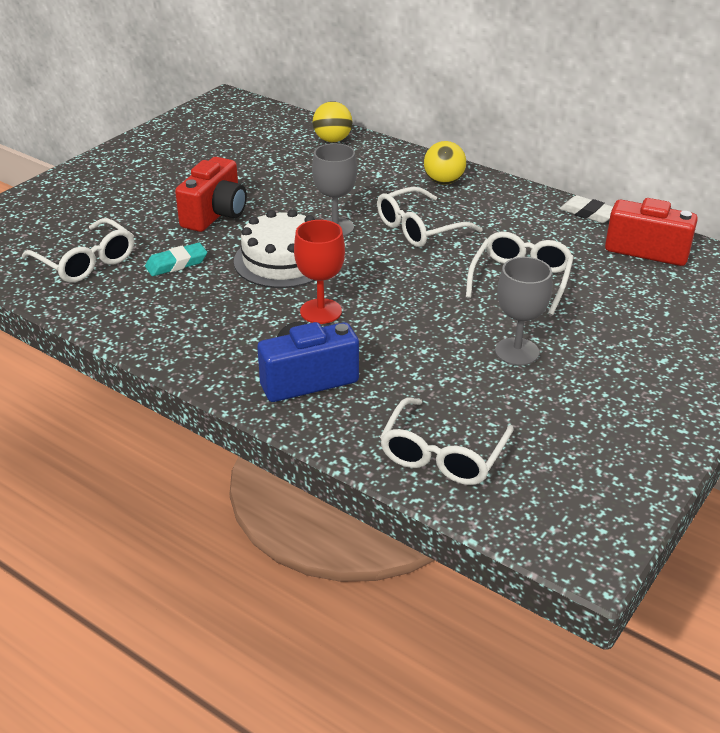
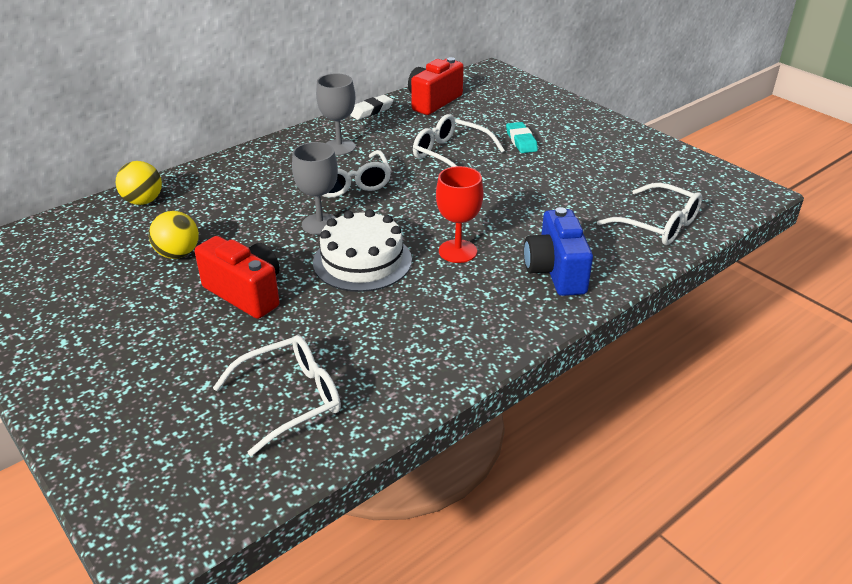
camera: 75 degrees left, 0 degrees up
turquoise eraser [145,243,207,276] -> turquoise eraser moved to [506,122,538,153]
yellow ball [424,141,466,184] -> yellow ball moved to [149,211,199,259]
grey goblet [495,257,552,366] -> grey goblet moved to [316,73,356,155]

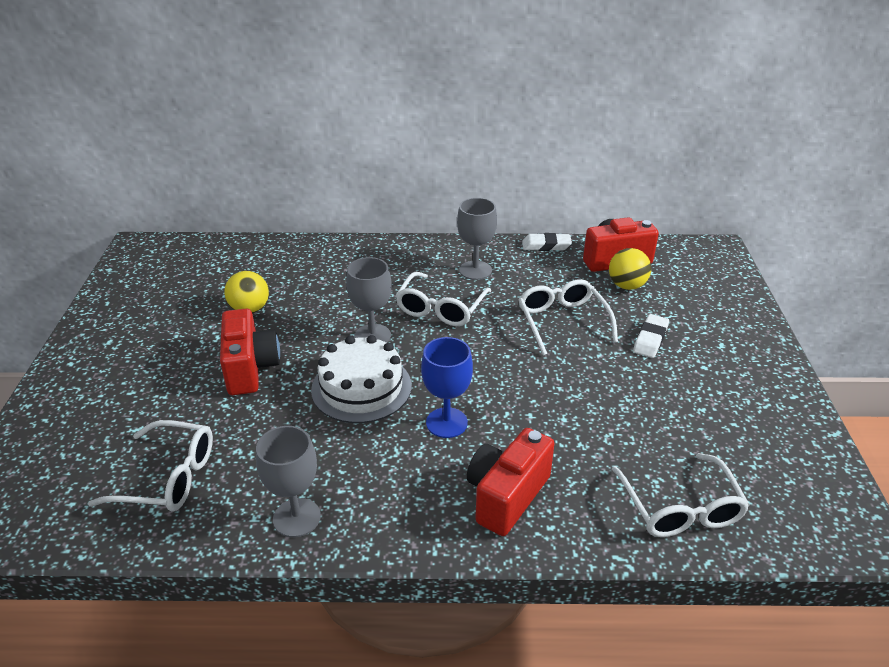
camera: 40 degrees right, 0 degrees up
yellow ball [116,161,162,205] -> yellow ball moved to [609,248,651,290]
red goblet [436,166,483,263] -> blue goblet [421,337,473,438]
turquoise eraser [506,122,538,153] -> white eraser [633,314,669,358]
blue camera [524,207,593,296] -> red camera [467,428,554,536]
none -> grey goblet [256,426,321,537]

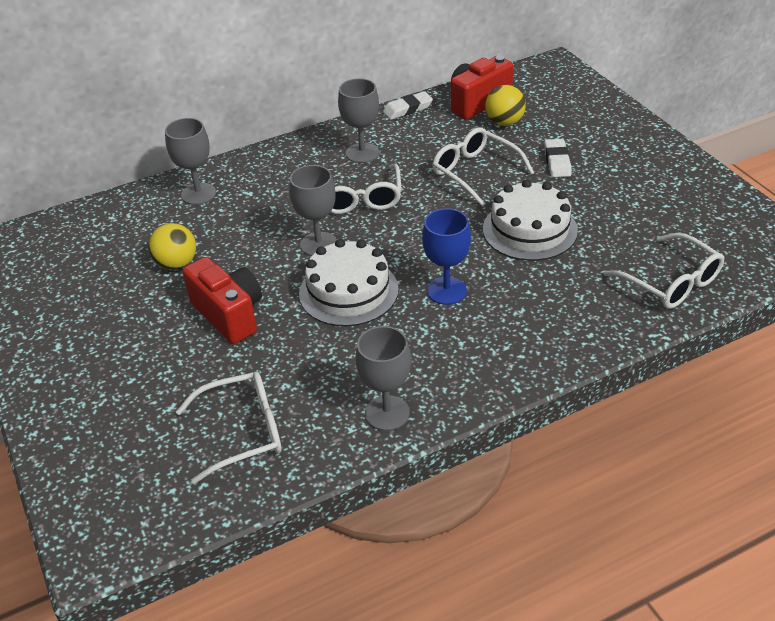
camera: 25 degrees left, 5 degrees up
red camera [467,428,554,536] -> none
none -> grey goblet [165,118,216,205]
none -> white cake [483,180,578,261]

